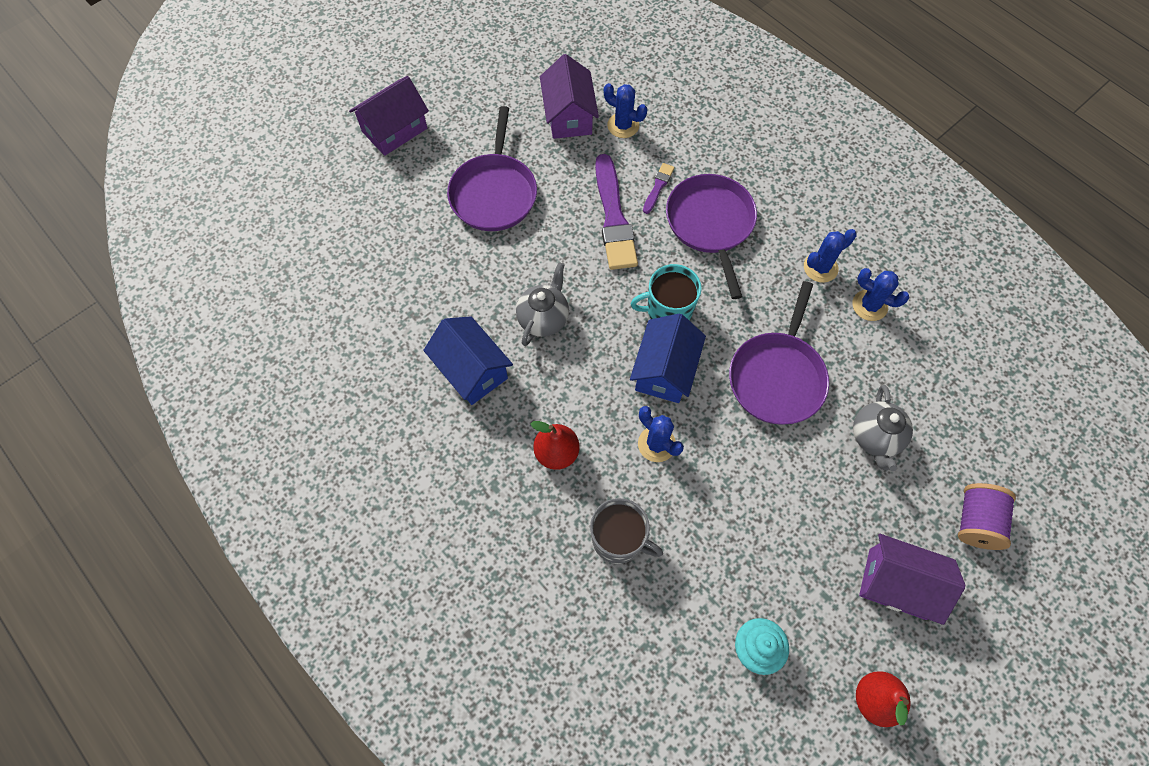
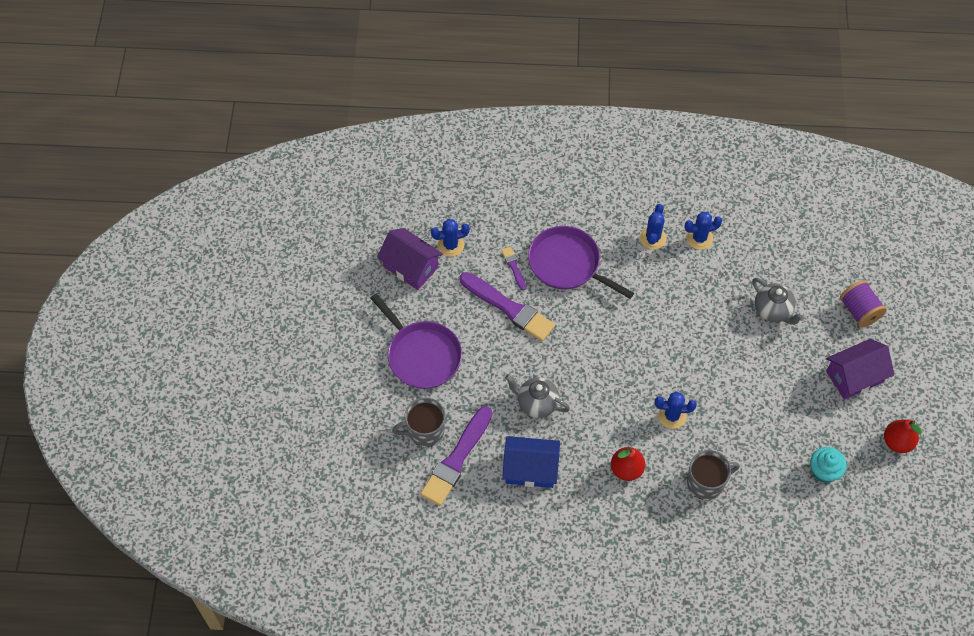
camera: 45 degrees left, 5 degrees down
purple house [349,76,429,156] -> none
grey teapot [516,262,569,346] -> grey teapot turned 45 degrees counterclockwise [505,374,570,418]
turquoise mug [630,264,702,320] -> none
blue house [630,313,706,403] -> none
purple pan [729,281,829,425] -> none
none -> grey mug [392,397,446,447]
none -> purple brush [420,406,493,506]

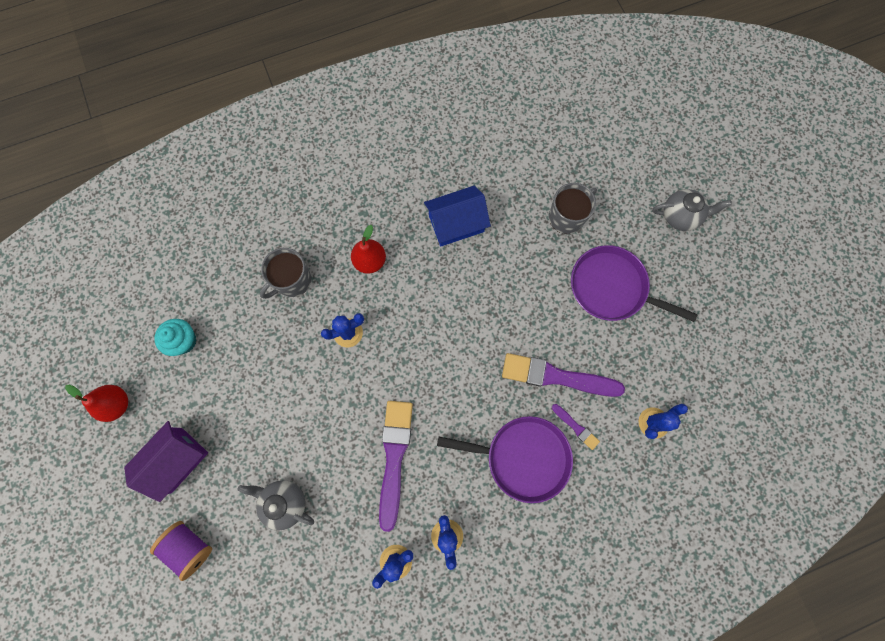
camera: 155 degrees right, 15 degrees up
purple house [377,228,443,290] -> none
purple brush [420,406,493,506] -> purple brush moved to [379,401,413,532]
grey teapot [505,374,570,418] -> grey teapot moved to [652,189,732,231]

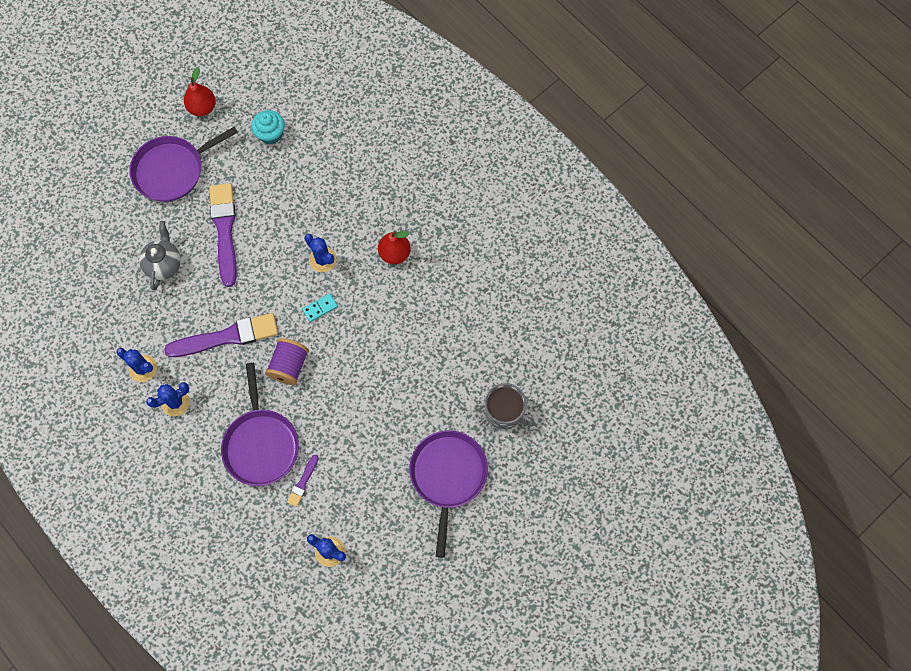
camera: 70 degrees right, 5 degrees down
purple house [124,421,208,502] -> purple pan [130,126,238,202]
purple spool [150,521,212,581] -> purple spool moved to [265,338,309,385]
grey mug [260,248,311,299] -> none
blue house [424,186,491,246] -> none
purple brush [502,353,625,397] -> purple brush moved to [209,183,236,287]
grey teapot [652,189,732,231] -> none
none -> turquoise domino [302,293,338,322]

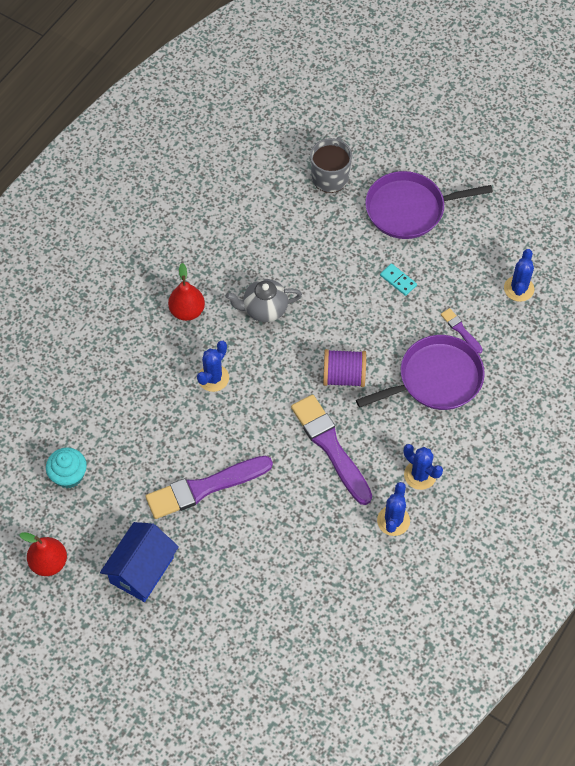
camera: 105 degrees left, 10 degrees down
purple pan [130,126,238,202] -> blue house [100,522,179,602]
grey teapot [139,221,181,290] -> grey teapot moved to [226,279,302,322]
purple brush [287,455,318,507] -> purple brush turned 135 degrees counterclockwise [441,308,483,354]
turquoise domino [302,293,338,322] -> turquoise domino moved to [380,264,417,296]

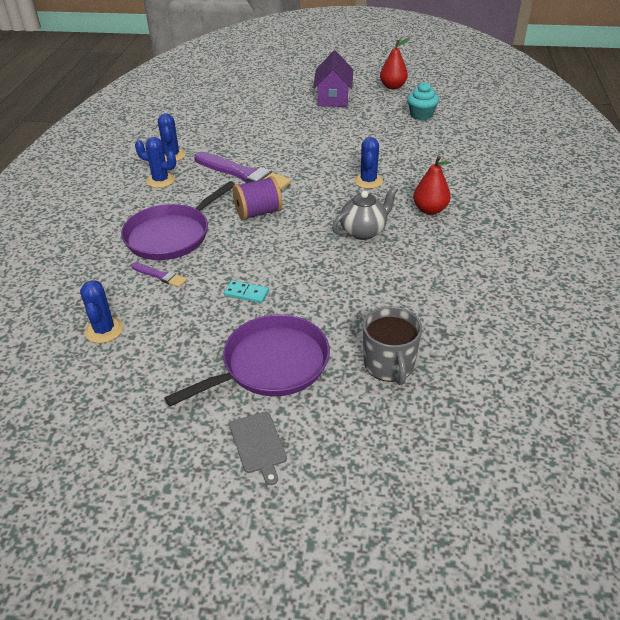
camera: 155 degrees right, 20 degrees down
blue house [100,522,179,602] -> purple house [313,50,353,107]
purple brush [146,456,273,519] -> none
none -> grey cutting board [229,411,287,485]

